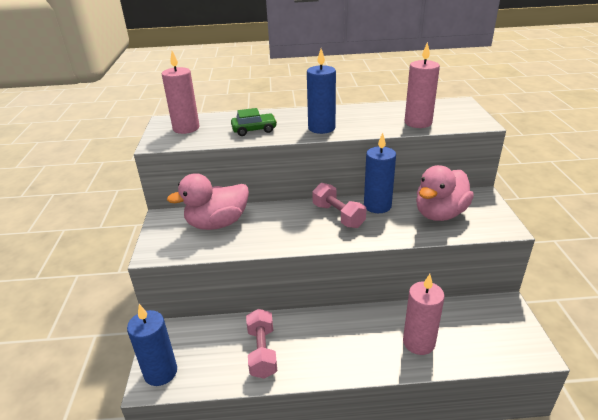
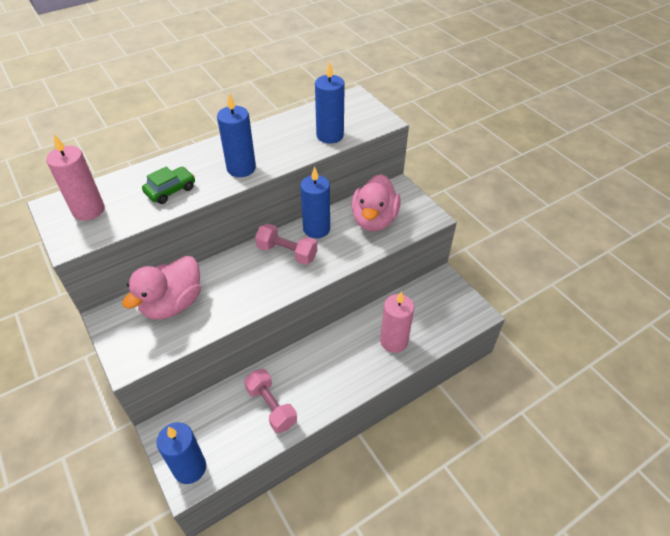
camera: 30 degrees left, 15 degrees up
pink candle [405,42,440,128] -> blue candle [315,61,345,144]

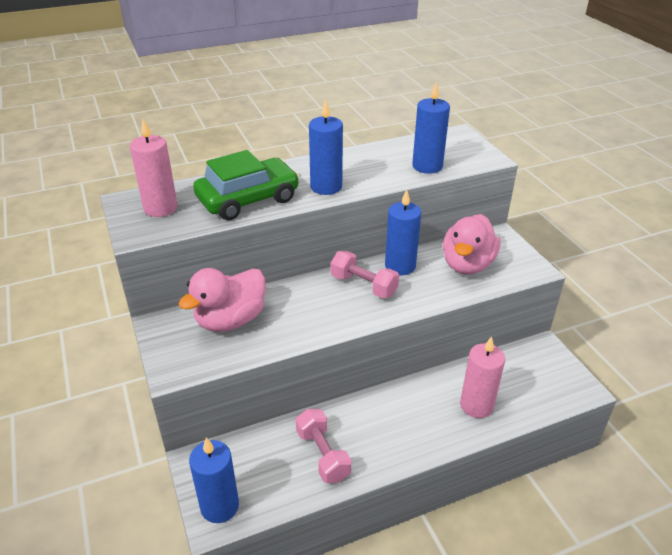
camera: 10 degrees right, 10 degrees down
green car [142,166,195,204] -> green car [193,150,299,220], size x1.84

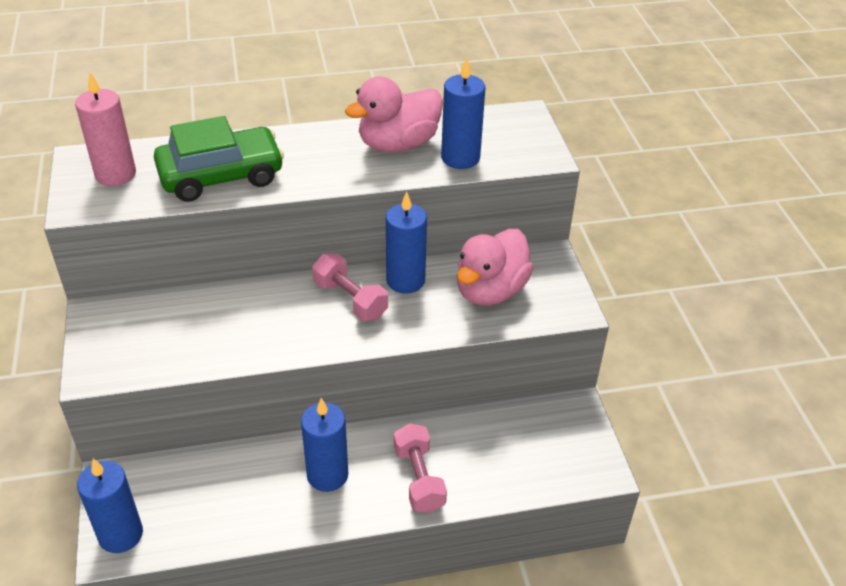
camera: 10 degrees right, 5 degrees up
pink duck [178,268,265,332] -> pink duck moved to [345,76,443,153]
pink dumbbell [296,409,351,483] -> pink dumbbell moved to [394,423,447,513]
blue candle [309,99,343,195] -> blue candle moved to [301,398,348,492]
pink candle [460,336,505,418] -> none

